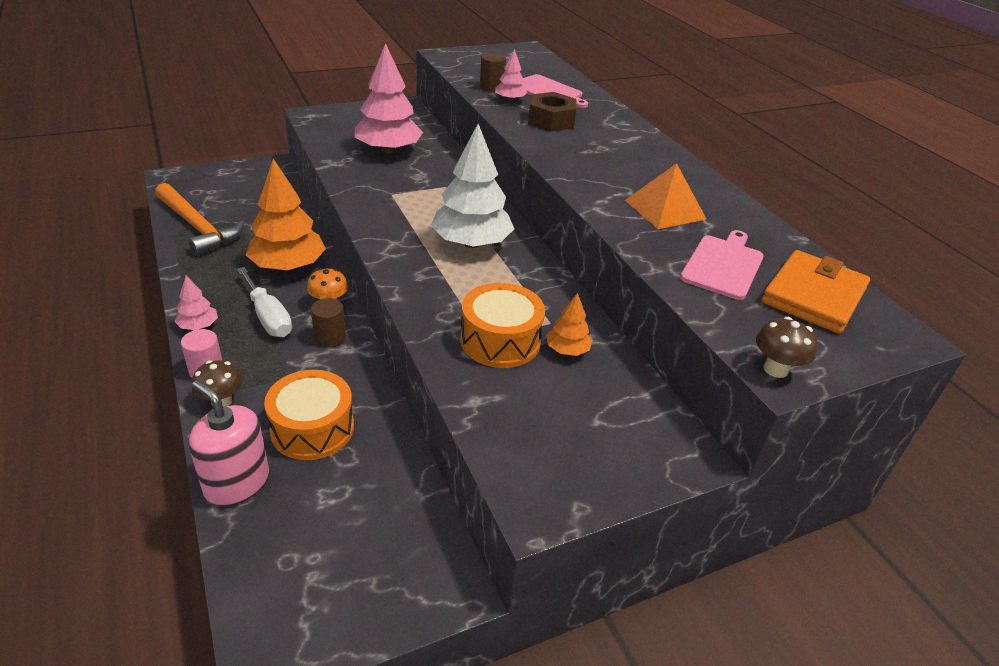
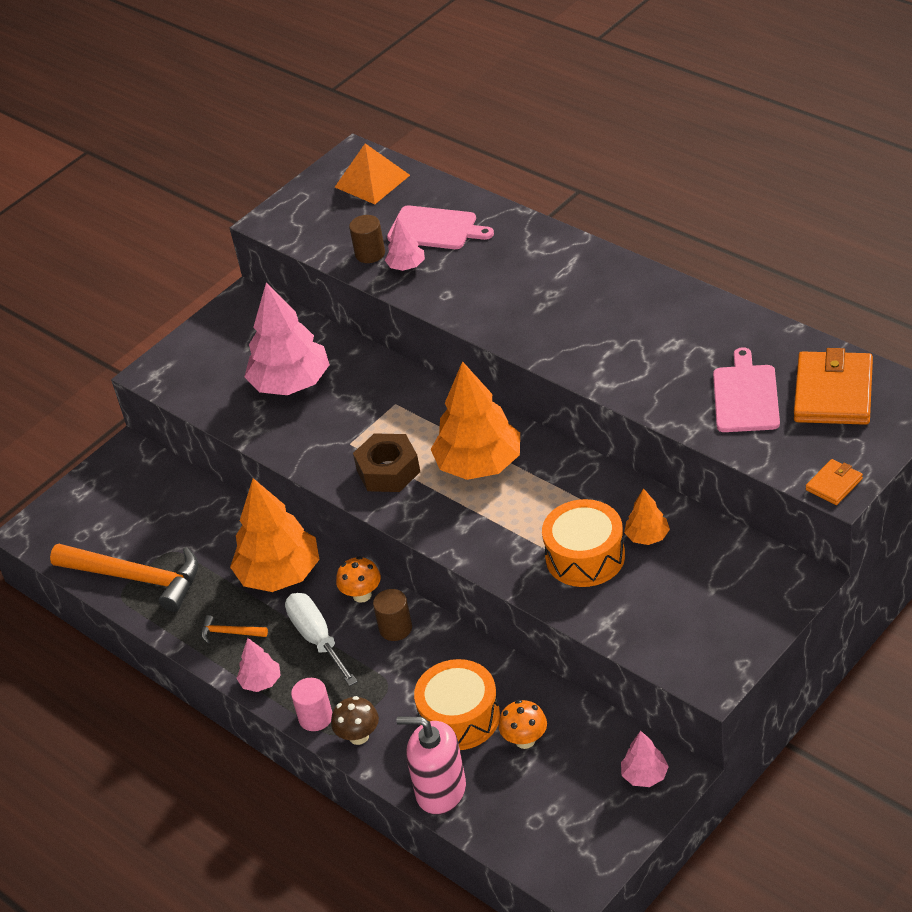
camera: 15 degrees left, 5 degrees up
white screwdriver [237,267,292,337] -> white screwdriver turned 150 degrees counterclockwise [285,593,358,686]
white tree [431,124,514,248] -> orange tree [431,361,520,480]
brown nut [528,92,577,132] -> brown nut moved to [353,433,420,492]
orange pyramid [625,163,707,229] -> orange pyramid moved to [335,143,410,204]
brown mushroom [756,317,818,378] -> orange wallet [806,459,863,505]
none -> orange hammer [201,615,268,643]
none -> orange mushroom [498,700,547,749]
none -> pink tree [621,731,669,787]

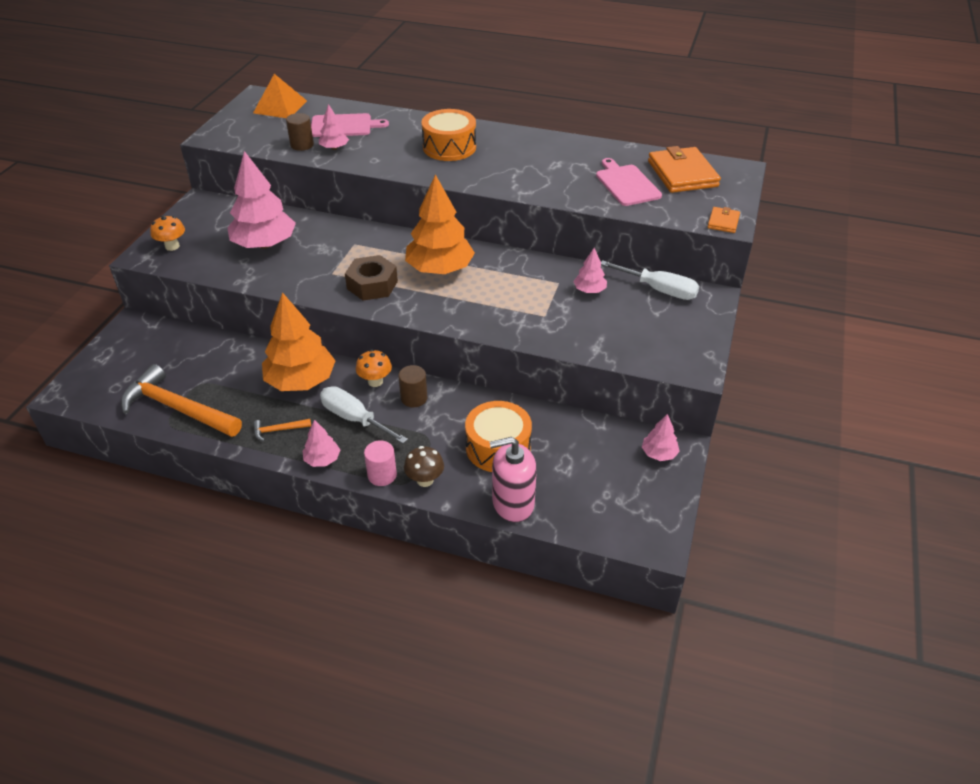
camera: 30 degrees left, 0 degrees up
orange hammer [50,544,198,612] -> orange hammer turned 150 degrees counterclockwise [121,364,242,437]
orange mushroom [498,700,547,749] -> orange mushroom moved to [150,215,185,251]
orange drum [542,499,625,587] -> orange drum moved to [421,109,476,161]
orange tree [624,488,670,545] -> pink tree [573,248,607,293]
none -> white screwdriver [601,260,699,300]

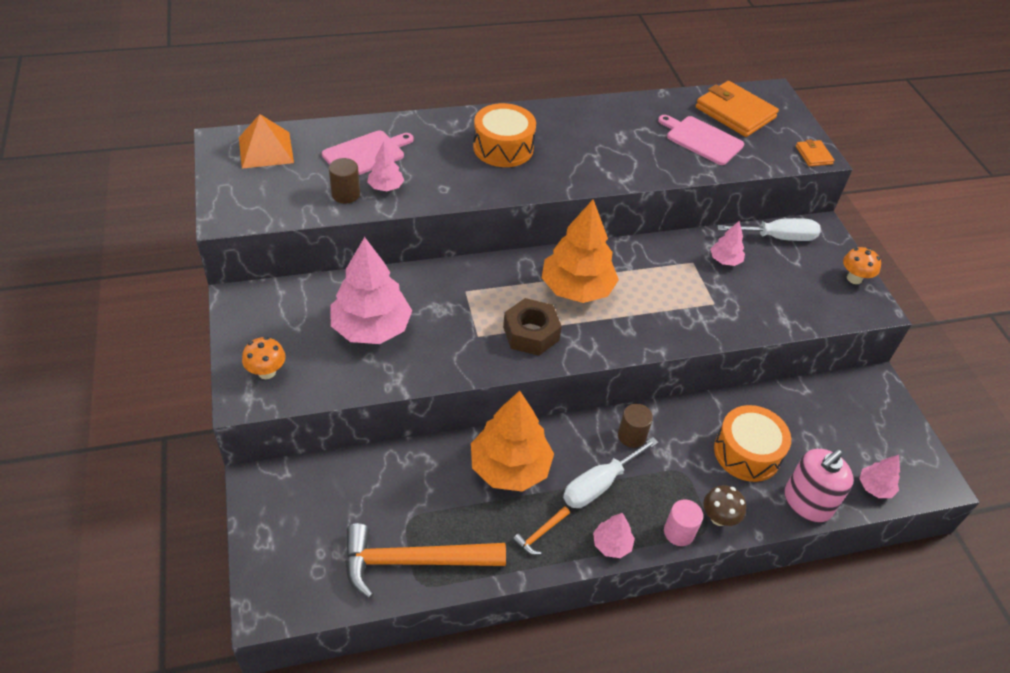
camera: 35 degrees left, 5 degrees up
white screwdriver [320,386,408,444] -> white screwdriver turned 45 degrees counterclockwise [563,437,658,508]
orange mushroom [356,349,392,387] -> orange mushroom moved to [843,247,881,284]
pink tree [642,414,680,461] -> pink tree moved to [859,455,900,498]

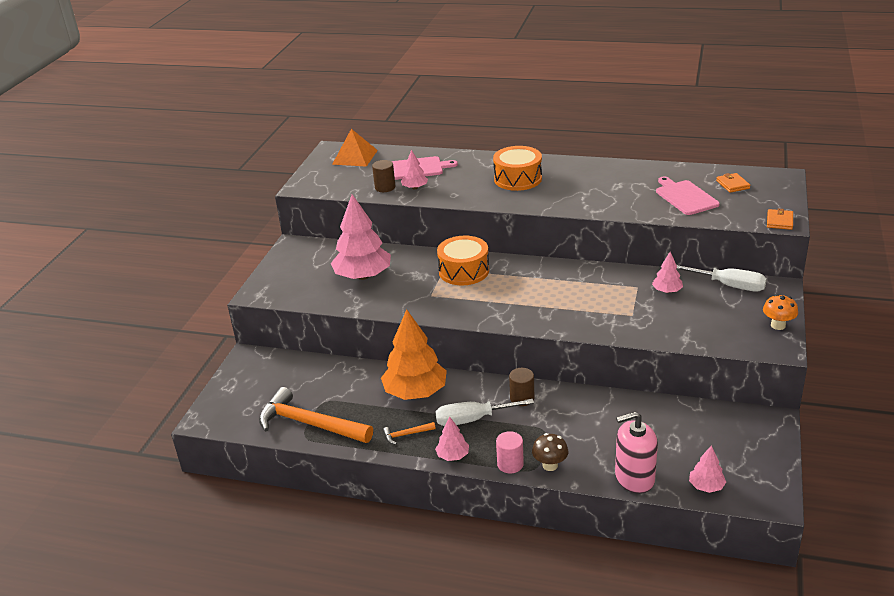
camera: 35 degrees right, 15 degrees down
orange mushroom [242,337,286,379] -> none
brown nut [503,298,562,356] -> none
orange tree [542,199,619,303] -> none
orange wallet [696,81,779,137] -> orange wallet [716,173,750,193], size x0.49
orange drum [714,405,791,482] -> orange drum moved to [437,236,489,285]

